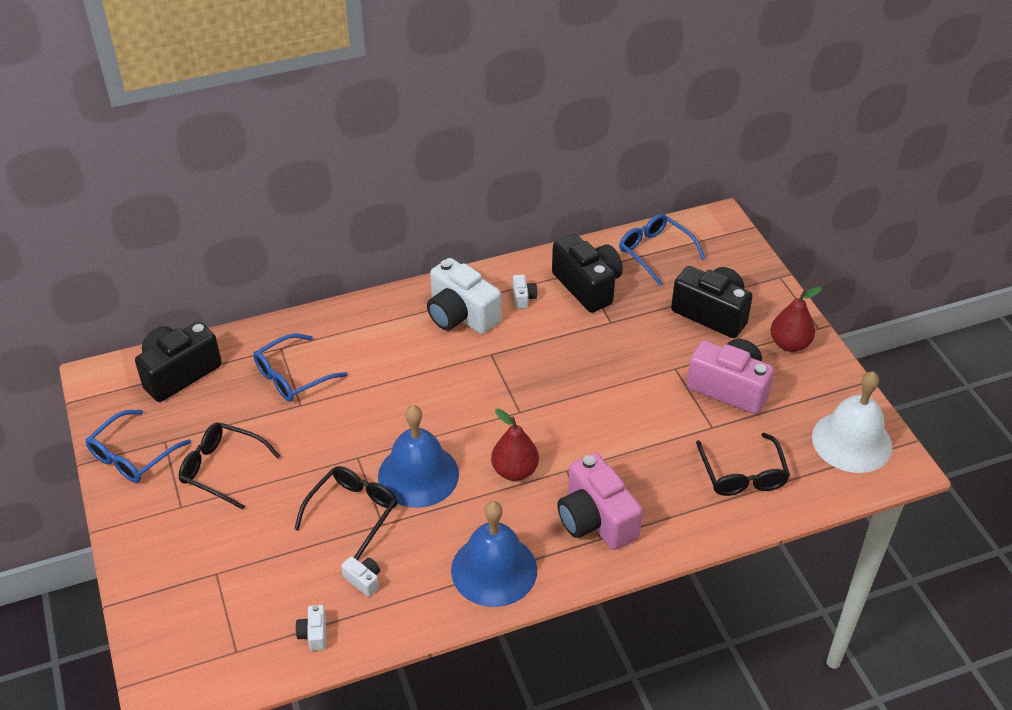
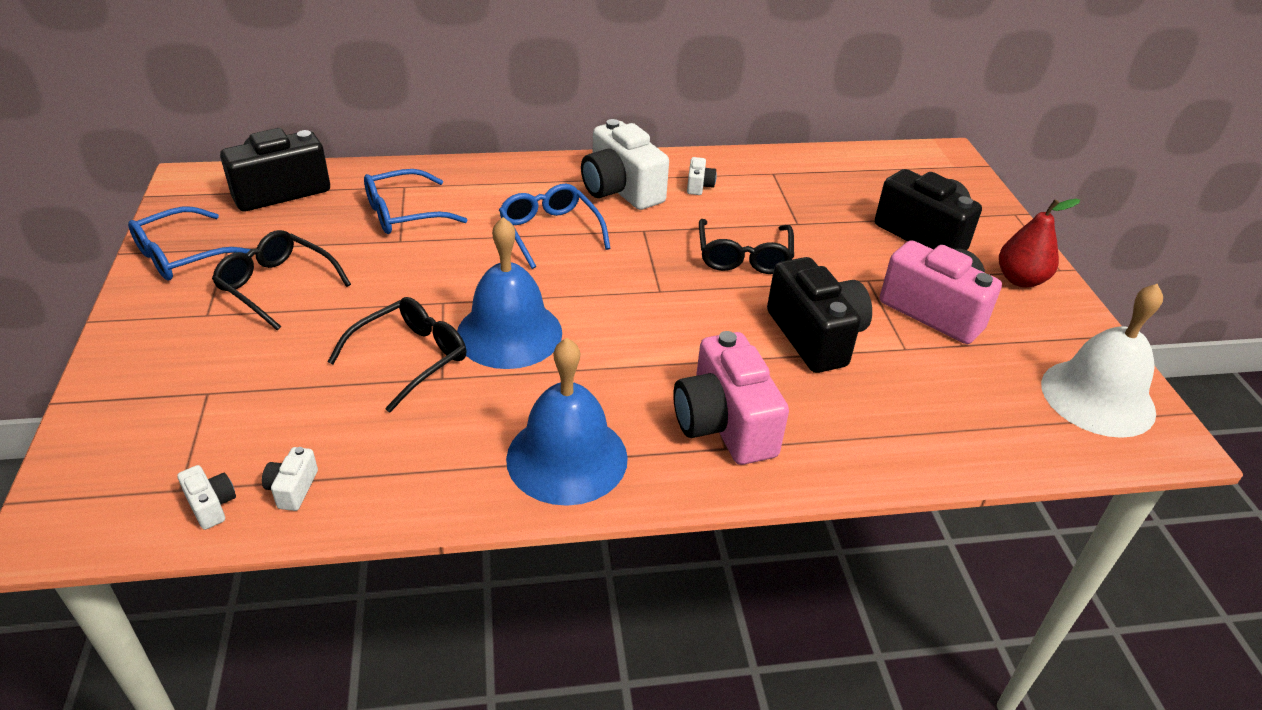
camera: 10 degrees right, 5 degrees down
white camera [341,556,380,597] -> white camera moved to [177,465,236,530]
red pear [491,409,539,481] -> none
black camera [552,234,623,313] -> black camera moved to [767,257,872,373]
blue glasses [619,214,706,286] -> blue glasses moved to [499,184,611,269]
black glasses [696,433,790,496] -> black glasses moved to [699,219,794,274]

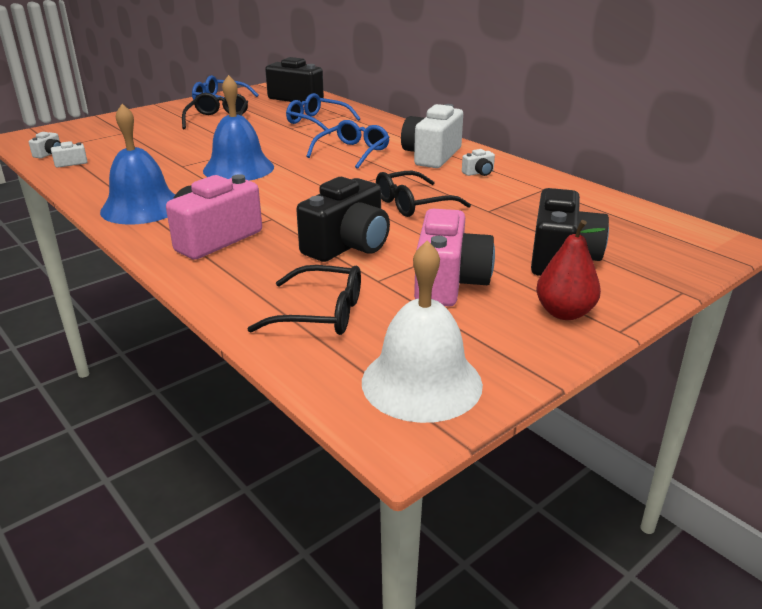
camera: 60 degrees right, 10 degrees down
black glasses [328,297,466,413] -> black glasses moved to [247,265,361,335]

